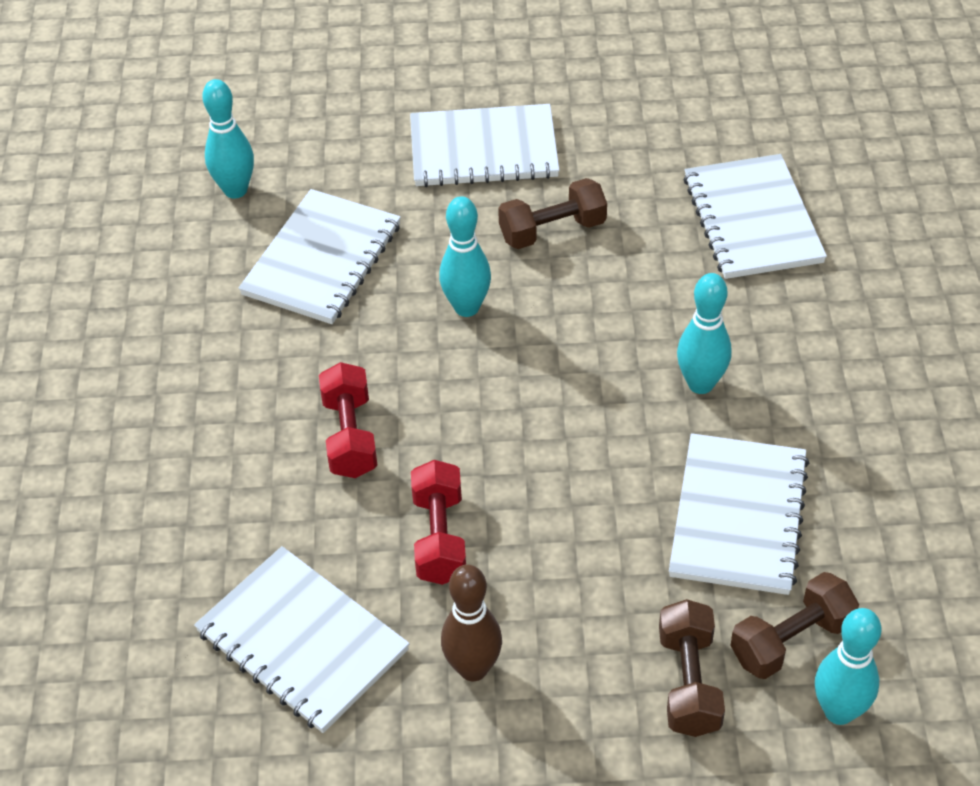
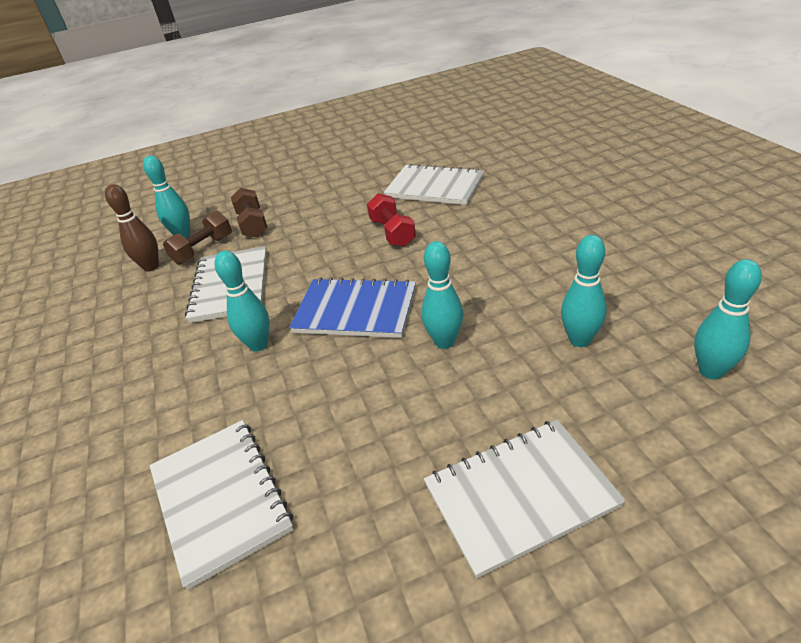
camera: 165 degrees right, 10 degrees down
white notebook [238,189,401,324] -> turquoise bowling pin [561,235,607,347]
red dumbbell [319,362,377,478] -> none
brown bowling pin [441,564,502,681] -> brown bowling pin moved to [105,184,159,272]
brown dumbbell [498,178,607,249] -> none
none -> blue notebook [289,278,416,338]

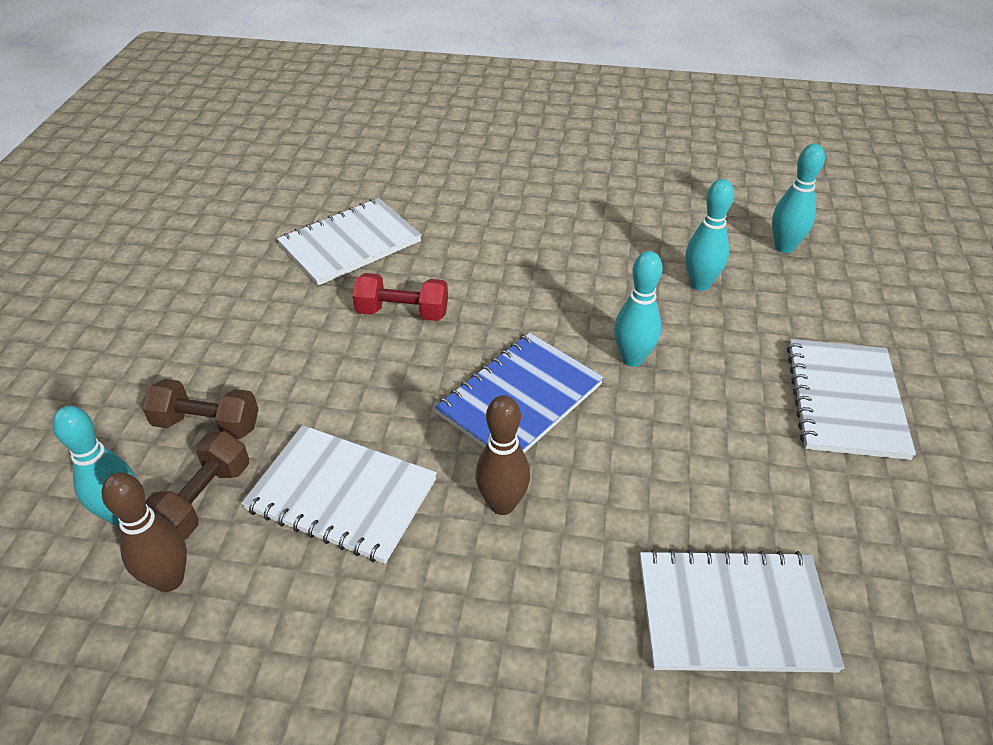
camera: 65 degrees left, 5 degrees up
brown dumbbell [163,211,232,264] -> brown dumbbell turned 45 degrees clockwise [146,431,249,540]
turquoise bowling pin [214,250,270,352] -> brown bowling pin [476,395,530,515]

